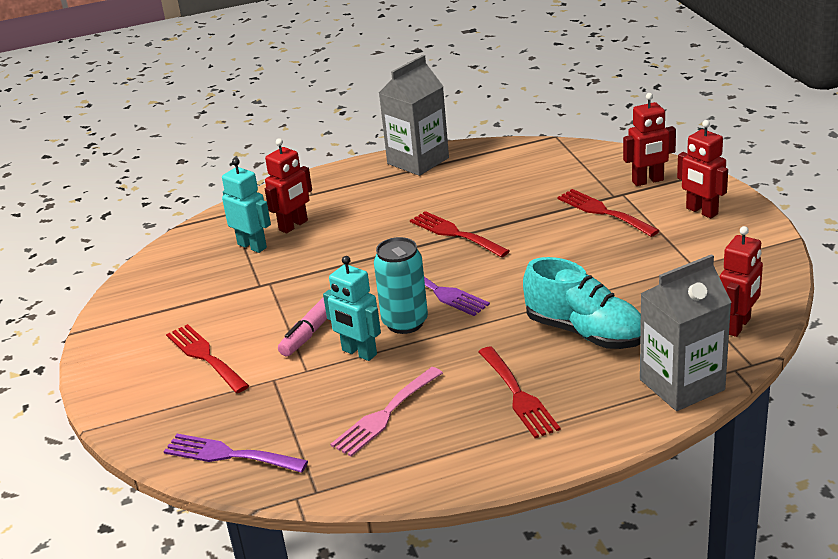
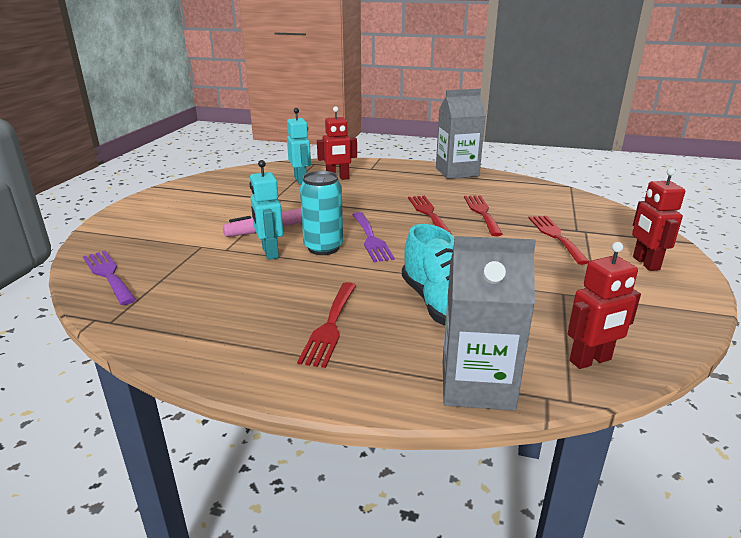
camera: 30 degrees right, 5 degrees down
red fork [166,324,249,393] -> red fork moved to [464,195,503,236]
pink fork [330,367,443,457] -> none
red robot [623,93,676,186] -> none

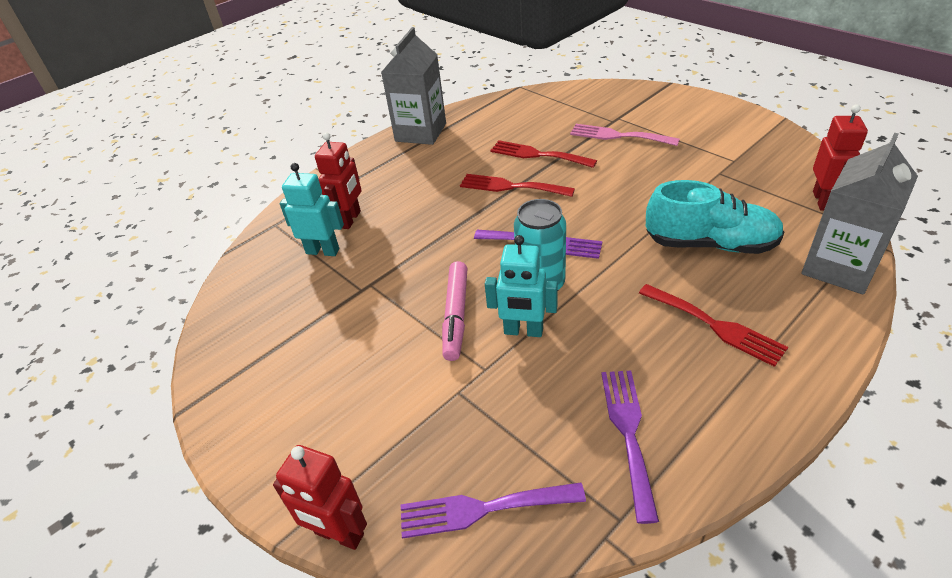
camera: 55 degrees left, 15 degrees up
red fork [528,216,589,265] -> pink fork [570,124,680,146]
red robot [632,168,685,271] -> red robot moved to [273,445,367,550]
none -> purple fork [601,371,659,524]

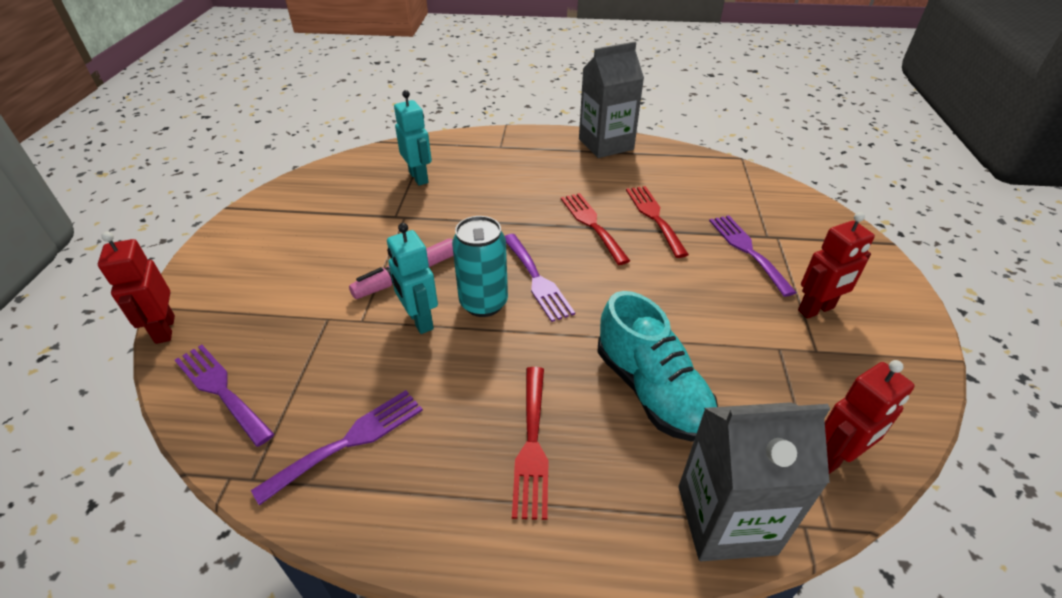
camera: 45 degrees right, 0 degrees up
red robot [315,132,361,229] -> red robot moved to [798,212,875,319]
pink fork [570,124,680,146] -> purple fork [709,215,797,297]

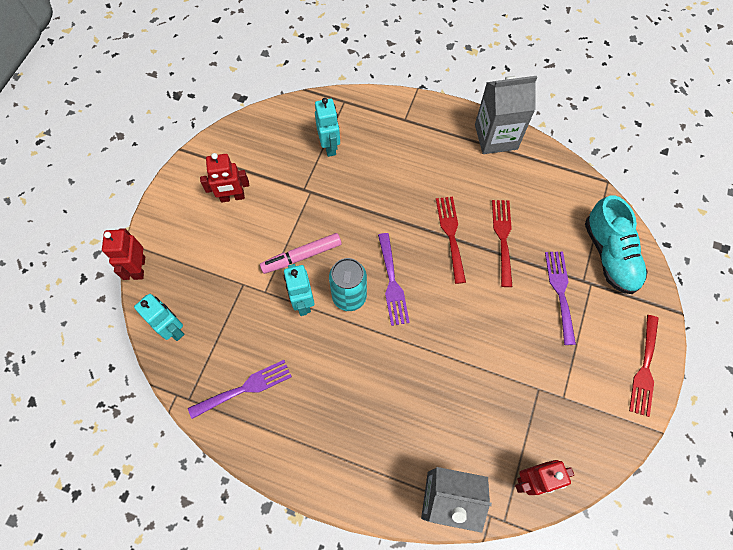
camera: 15 degrees right, 25 degrees up
purple fork [175,345,274,447] -> turquoise robot [134,294,185,341]
red fork [512,367,548,520] -> red fork moved to [629,315,659,417]
turquoise shoe [597,291,718,442] -> turquoise shoe moved to [585,195,648,294]
red robot [798,212,875,319] -> red robot moved to [200,153,249,203]

